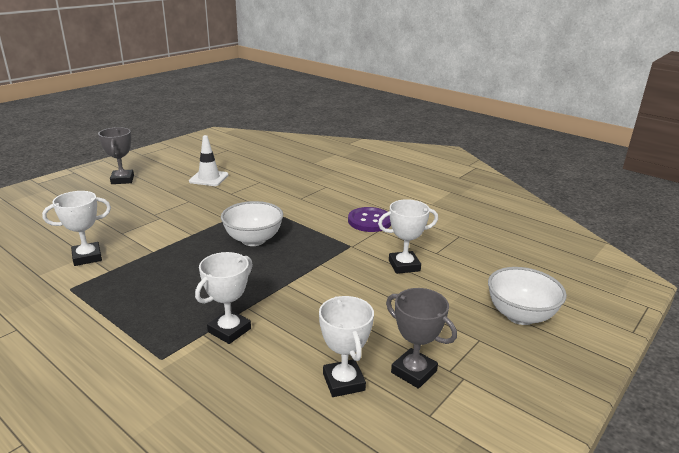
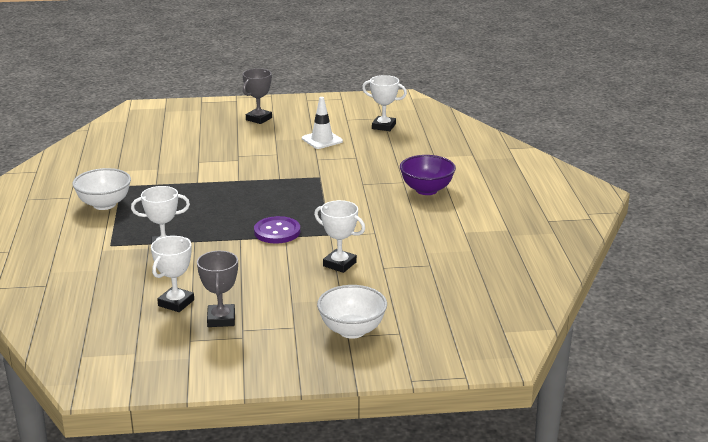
camera: 45 degrees right, 0 degrees up
white trophy [42,191,111,266] -> white trophy moved to [362,75,407,131]
white bowl [221,201,283,246] -> white bowl moved to [72,168,131,210]
purple button [348,207,391,232] -> purple button moved to [254,216,300,244]
none -> purple bowl [400,155,456,195]

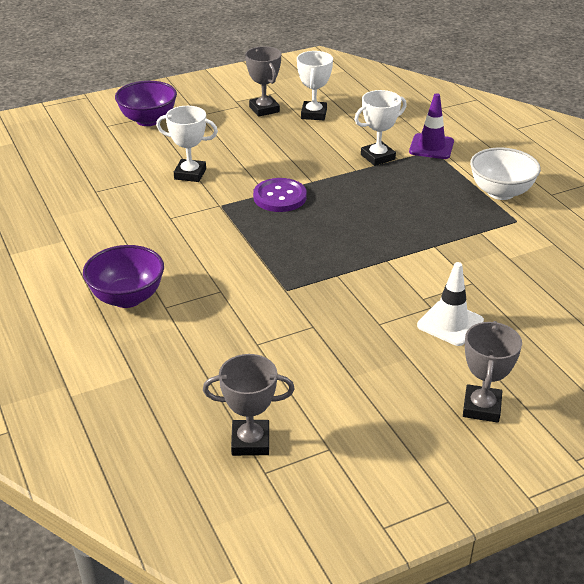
camera: 160 degrees right, 10 degrees up
white traffic cone [302,97,343,149] -> white traffic cone moved to [417,262,484,346]
white bowl [317,285,387,339] -> purple bowl [115,81,177,126]
white trophy [362,75,407,131] -> grey trophy [203,354,295,456]
none -> purple traffic cone [409,93,454,159]

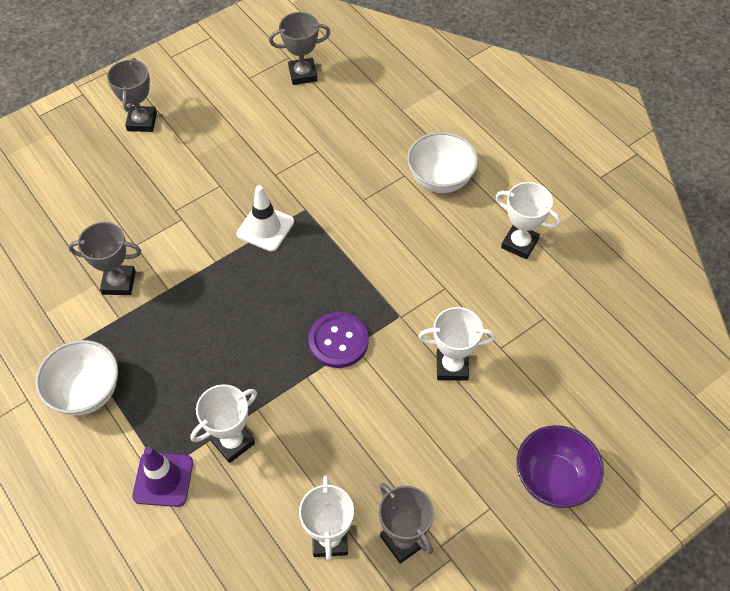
camera: 170 degrees right, 20 degrees up
purple bowl [83,245,164,308] -> white bowl [407,132,478,193]
white traffic cone [417,262,484,346] -> white traffic cone moved to [237,185,294,252]
none -> grey trophy [68,222,141,295]
none -> white trophy [495,182,561,259]

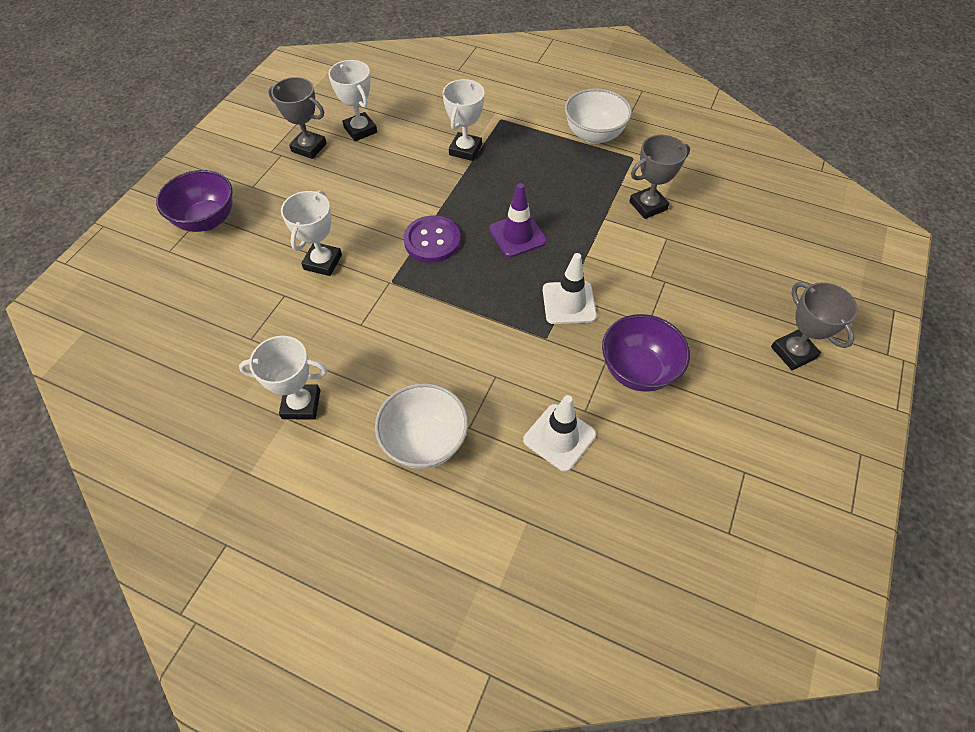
camera: 150 degrees right, 0 degrees up
purple traffic cone [132,447,193,507] -> purple traffic cone moved to [489,183,547,257]
grey trophy [269,12,330,85] -> none
white trophy [418,307,496,381] -> white trophy turned 45 degrees counterclockwise [281,190,342,276]
none -> white traffic cone [523,395,596,472]
none -> purple bowl [602,314,690,392]

